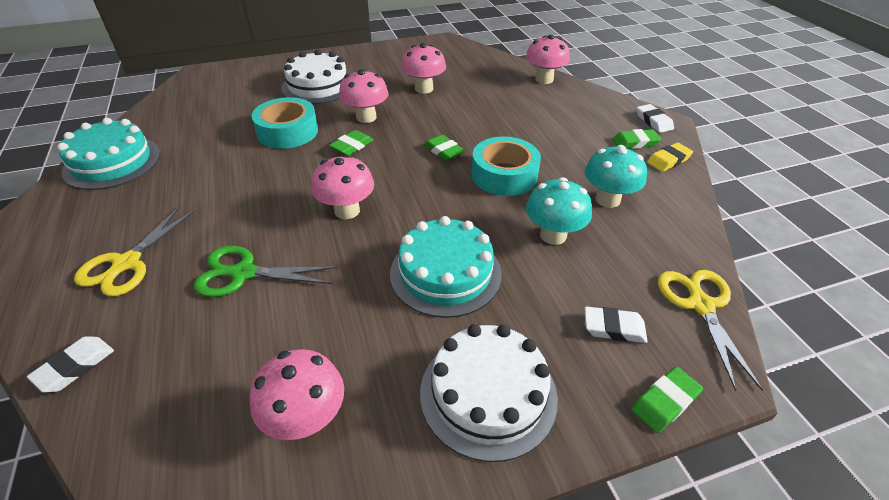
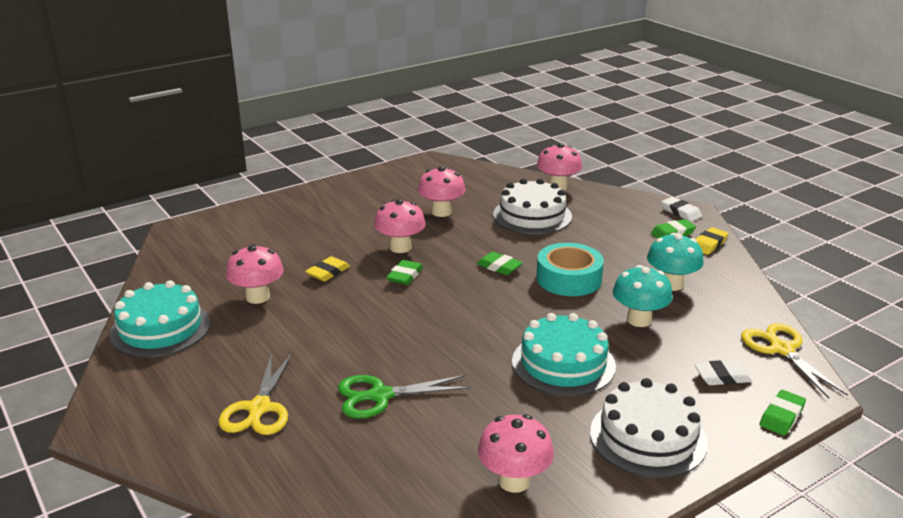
camera: 15 degrees left, 15 degrees down
white eraser [27,336,114,392] -> none
turquoise tape [251,97,318,149] -> yellow eraser [305,256,350,282]
white cake [281,50,347,104] -> white cake moved to [493,178,572,234]
pink mushroom [312,154,374,219] -> pink mushroom moved to [226,244,284,304]

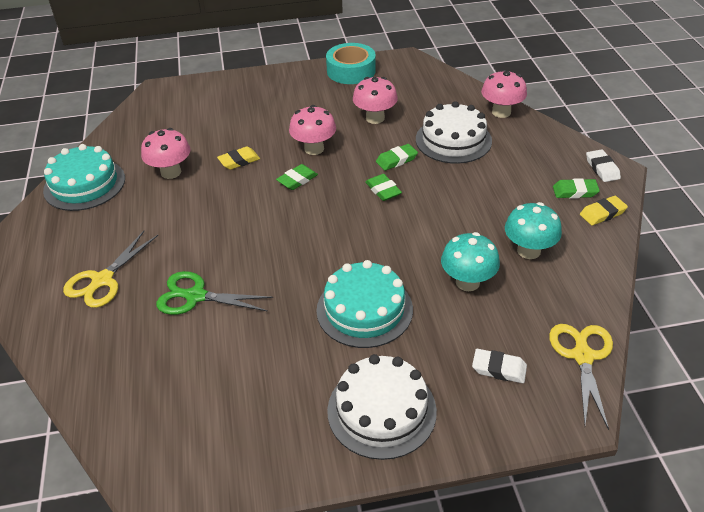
camera: 25 degrees right, 15 degrees up
pink mushroom [478,414,554,493] -> none
turquoise tape [536,243,604,296] -> turquoise tape moved to [326,43,376,84]
green eraser [760,390,806,435] -> green eraser moved to [376,144,418,171]

